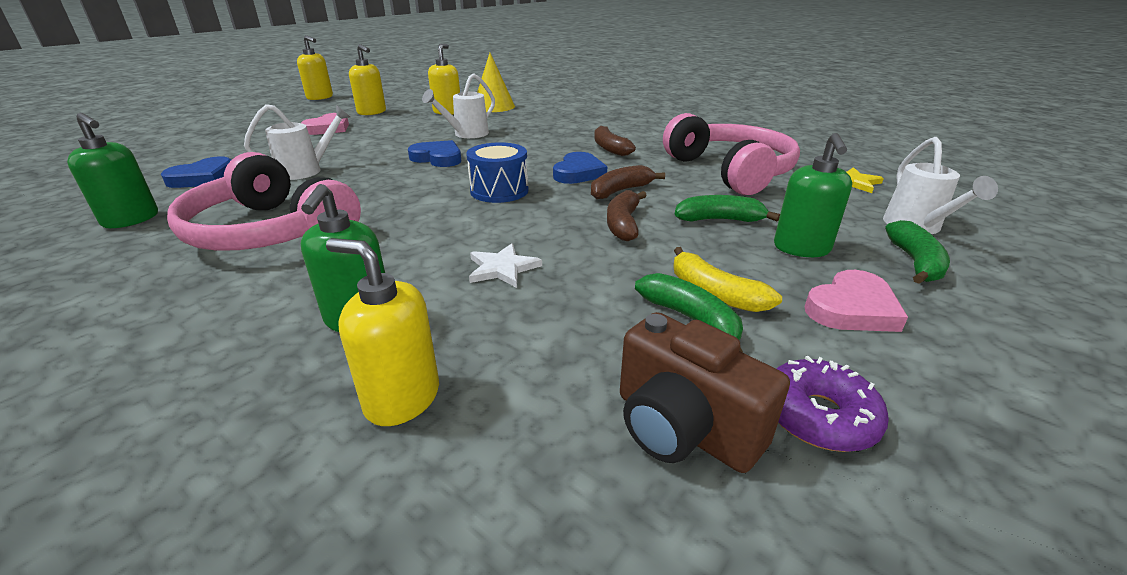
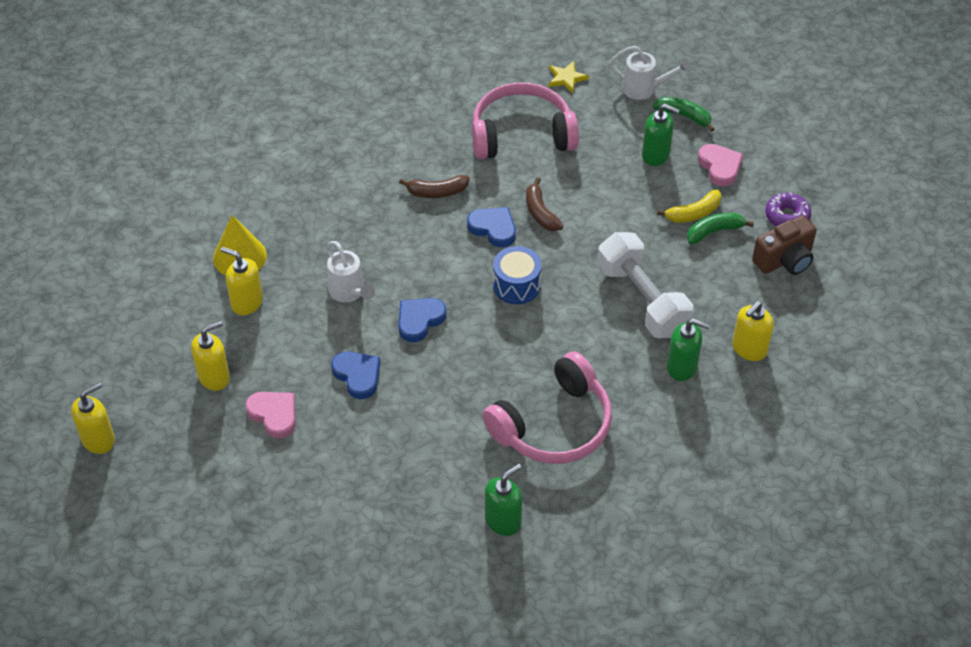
camera: 75 degrees left, 20 degrees up
blue heart [161,156,231,188] -> blue heart moved to [331,352,380,399]
white watering can [244,104,350,180] -> none
white star [469,243,542,288] -> white dumbbell [597,232,693,338]
brown banana [607,190,647,241] -> none
green banana [675,195,780,222] -> none

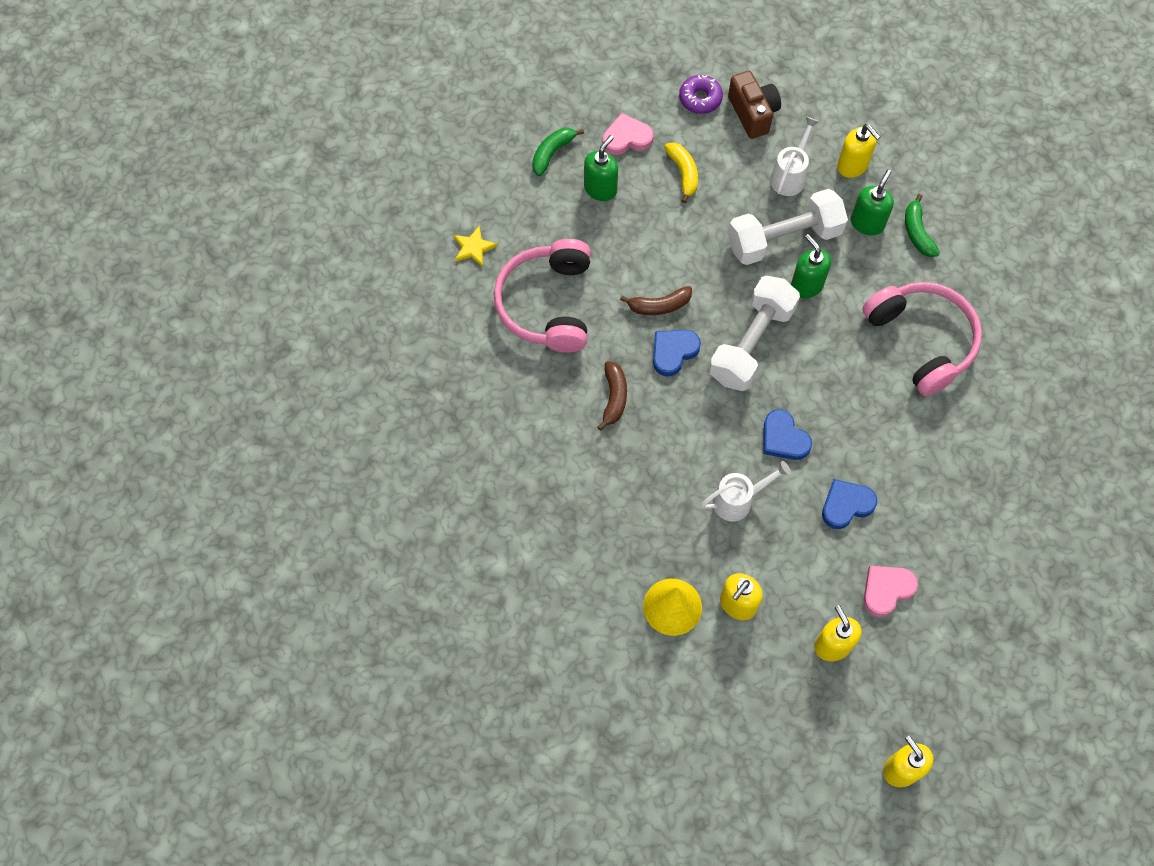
camera: 80 degrees left, 15 degrees up
green soap dispenser [485,464,522,536] -> green soap dispenser moved to [791,234,831,299]
blue drum [493,246,542,304] -> white dumbbell [709,276,800,391]
white watering can [609,46,691,100] -> white watering can moved to [770,117,819,196]
green banana [687,213,754,244] -> green banana moved to [905,194,940,257]

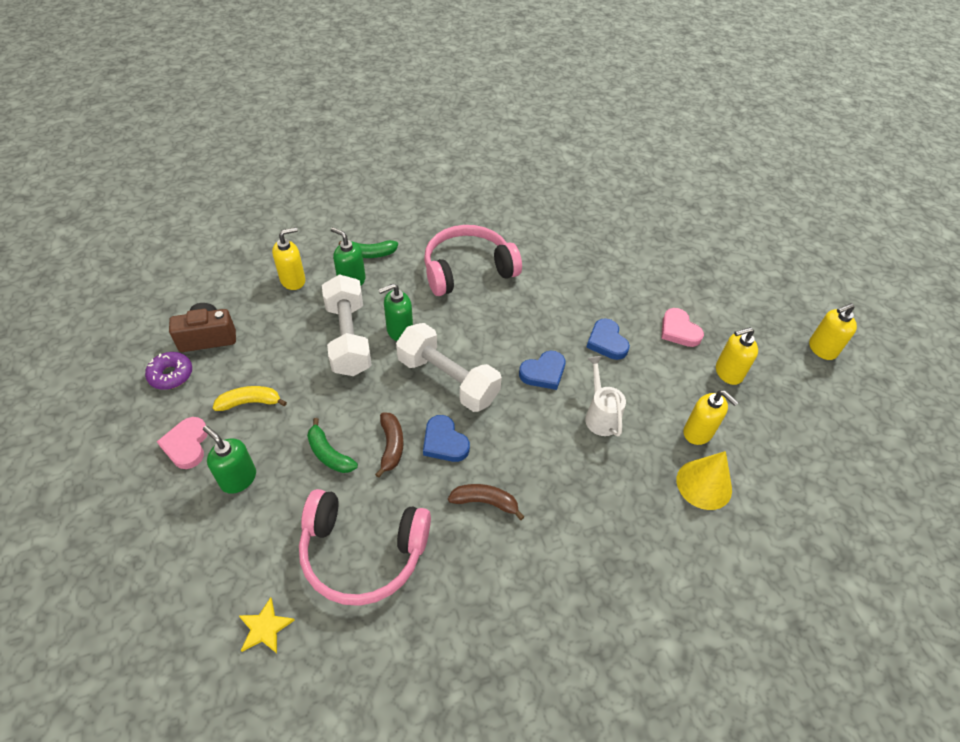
camera: 85 degrees left, 15 degrees down
green banana [532,128,584,176] -> green banana moved to [307,418,358,473]
white watering can [770,117,819,196] -> none

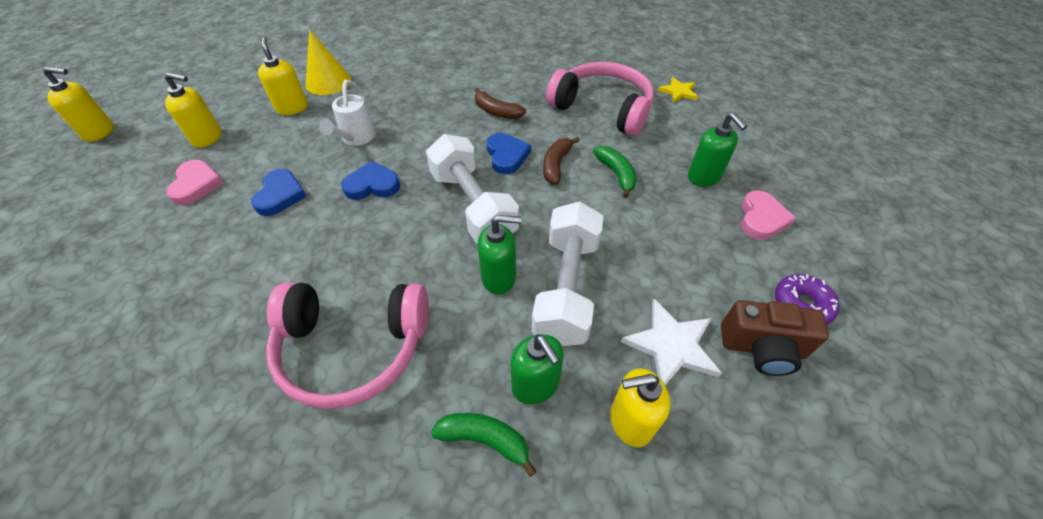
camera: 155 degrees left, 0 degrees up
yellow banana [213,386,287,411] -> none
none -> white star [621,299,722,385]

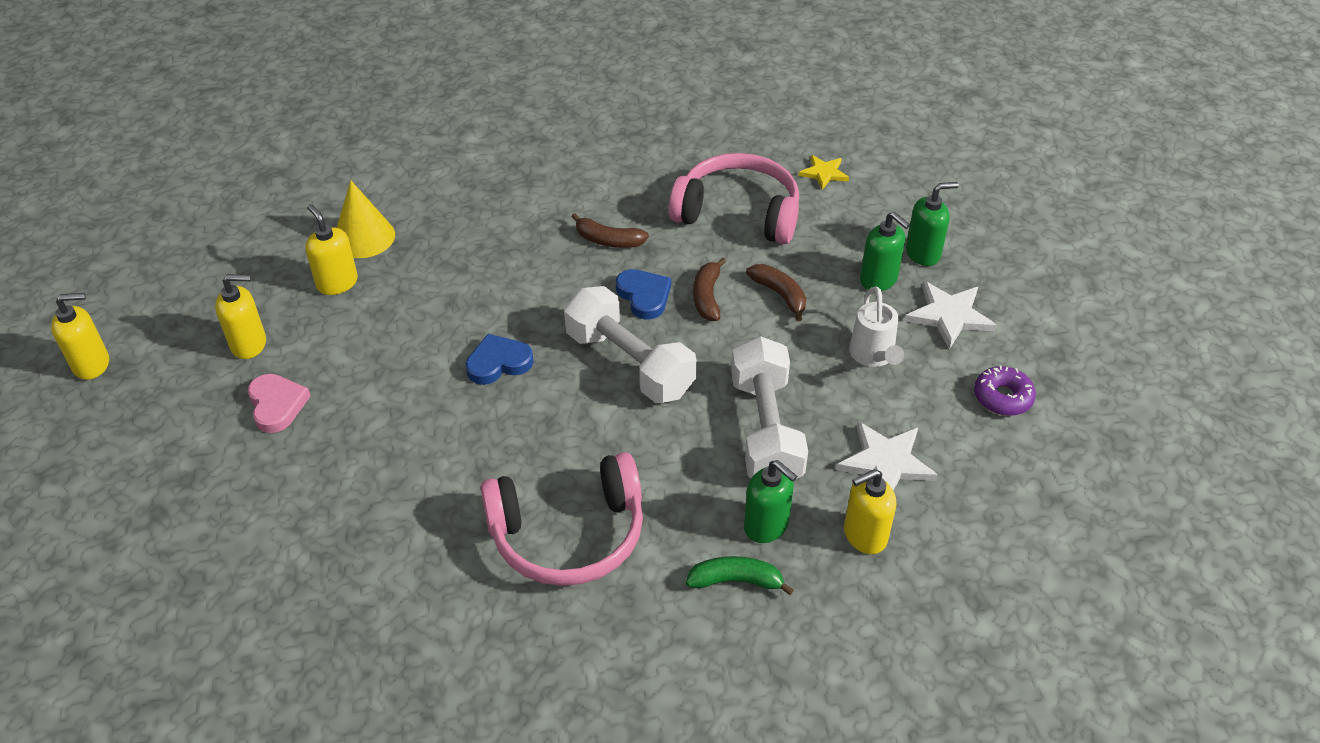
camera: 15 degrees left, 5 degrees down
blue heart [251,169,307,216] -> none
white watering can [319,80,375,146] -> white watering can moved to [849,287,904,367]
green soap dispenser [477,215,521,294] -> green soap dispenser moved to [906,182,959,266]
green banana [593,146,637,198] -> brown banana [746,264,806,321]
brown camera [721,300,829,376] -> none
pink heart [741,190,796,240] -> white star [904,281,997,349]

